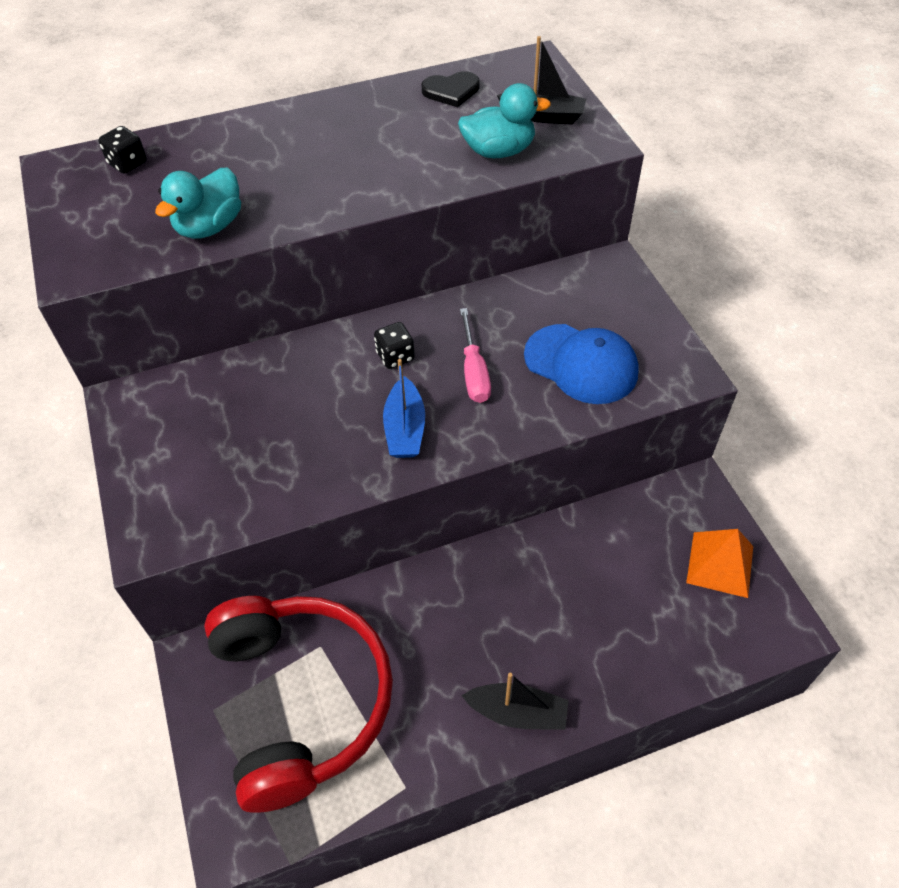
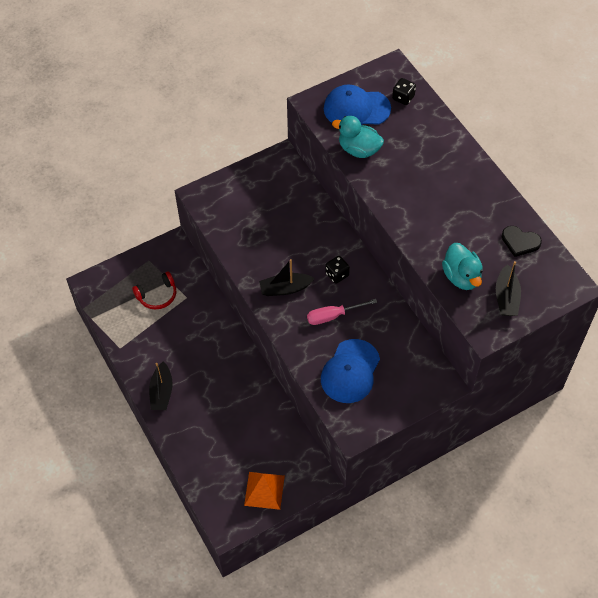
camera: 80 degrees right, 5 degrees up
red headphones [204,596,393,813] -> red headphones [132,271,176,309], size x0.42
blue boat [383,359,425,458] -> black boat [259,259,315,296]
black heart [422,71,480,107] -> black heart turned 45 degrees counterclockwise [502,226,542,257]
none -> blue cap [324,84,391,125]

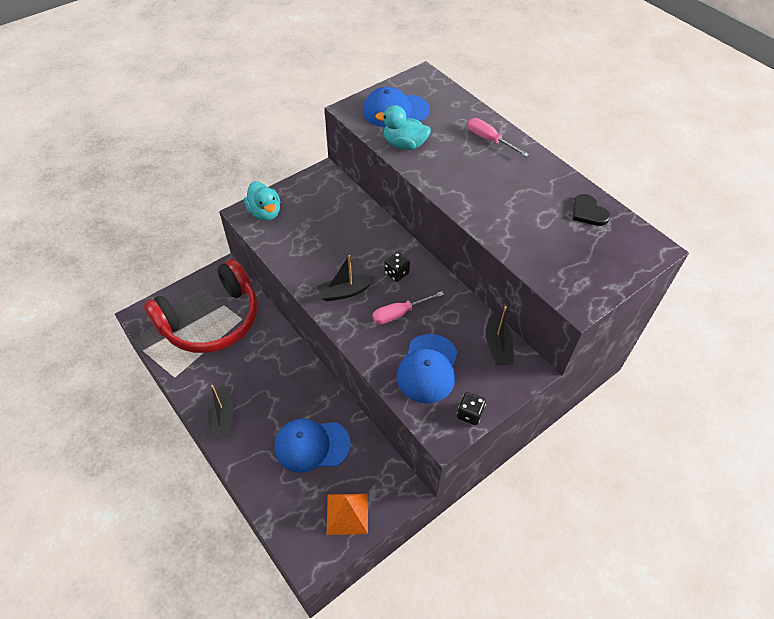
camera: 10 degrees left, 5 degrees down
red headphones [132,271,176,309] -> red headphones [144,259,258,353], size x2.38
black dice [392,78,416,105] -> black dice moved to [457,392,486,425]
turquoise duck [442,243,482,290] -> turquoise duck moved to [244,181,281,221]
black boat [496,261,521,316] -> black boat moved to [486,306,514,365]
black heart [502,226,542,257] -> black heart turned 45 degrees clockwise [573,194,610,226]
none -> blue cap [274,418,351,473]
none -> pink screwdriver [468,118,529,157]

